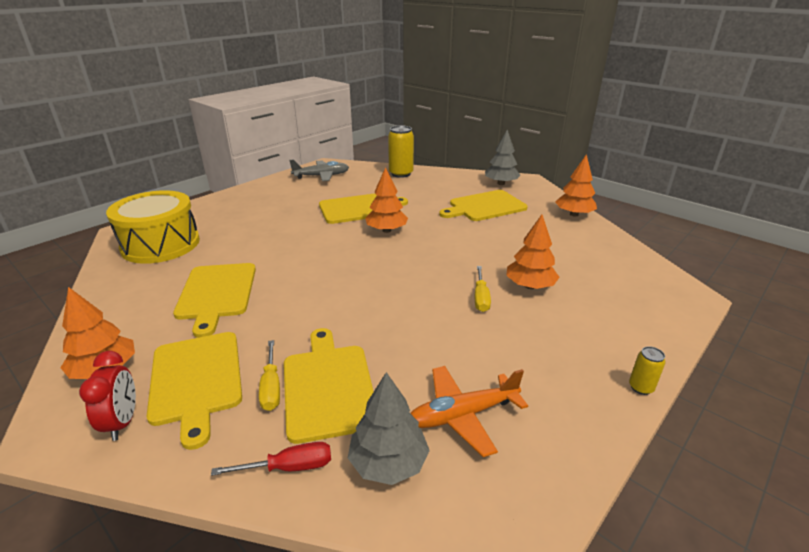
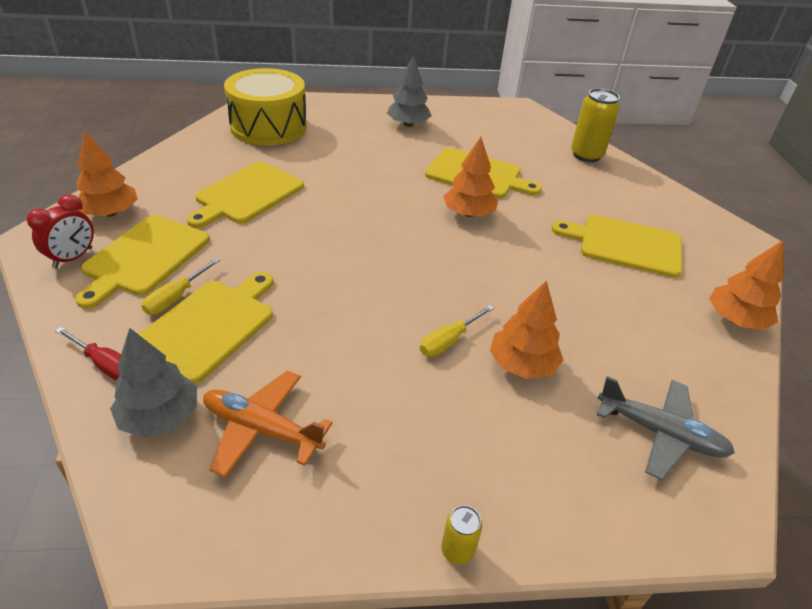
camera: 40 degrees right, 10 degrees up
grey plane [289,159,349,181] -> grey plane moved to [597,376,735,480]
grey tree [485,130,520,185] -> grey tree moved to [387,56,432,127]

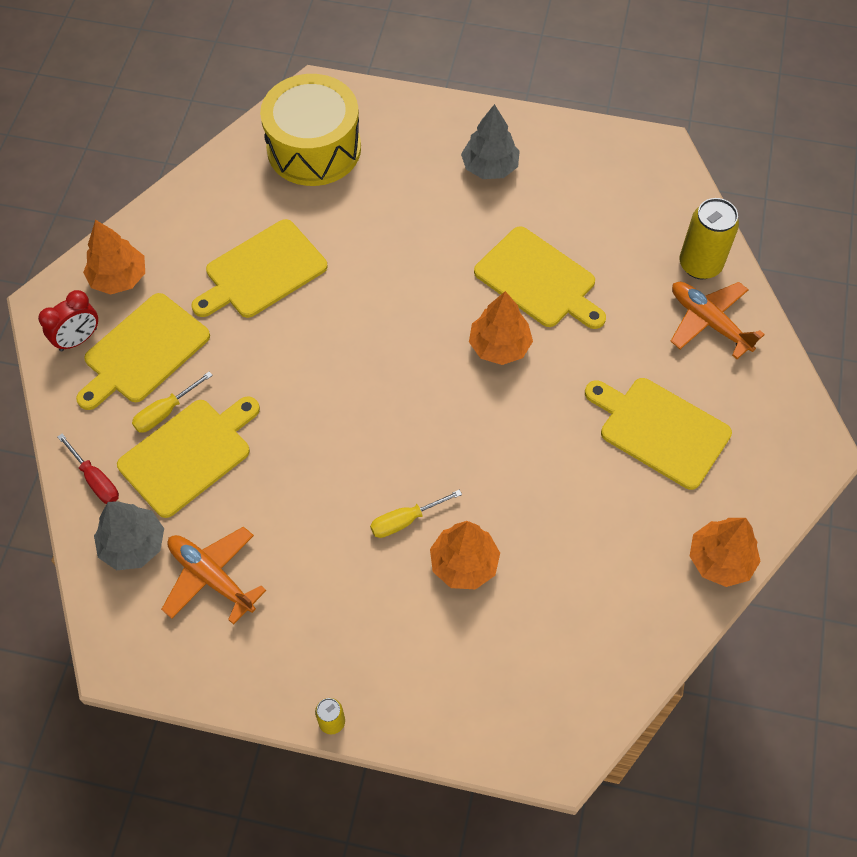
camera: 20 degrees right, 20 degrees up
grey plane [597,376,735,480] -> none
none -> orange plane [670,282,765,359]

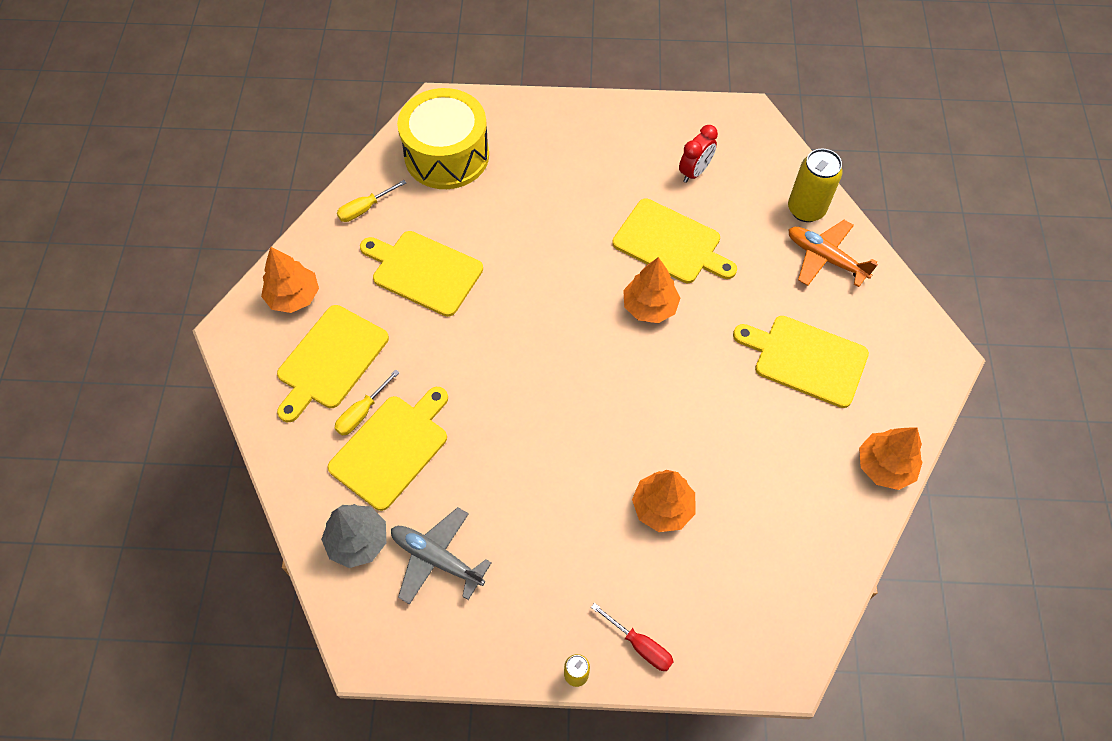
camera: 10 degrees left, 0 degrees up
red clock [38,290,98,351] -> red clock moved to [679,125,718,183]
red screwdriver [57,434,119,504] -> red screwdriver moved to [591,603,674,671]
orange plane [161,527,266,625] -> grey plane [391,507,492,605]
yellow cutting board [192,219,328,318] -> yellow cutting board turned 75 degrees clockwise [360,231,483,317]
yellow screwdriver [370,490,462,538] -> yellow screwdriver moved to [337,180,406,222]
grey tree [461,104,520,179] -> none

